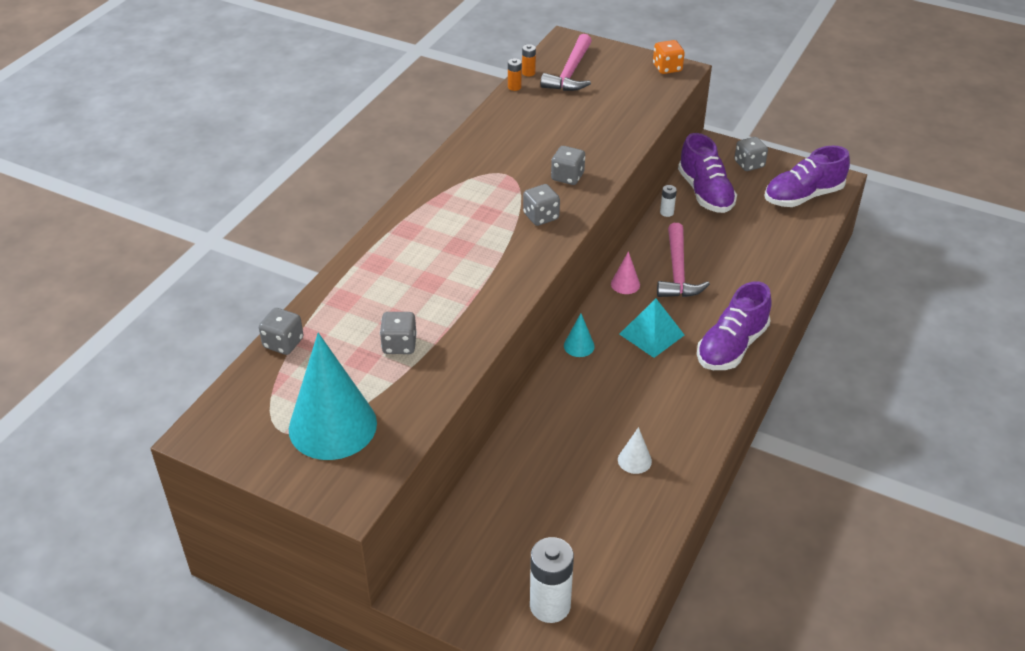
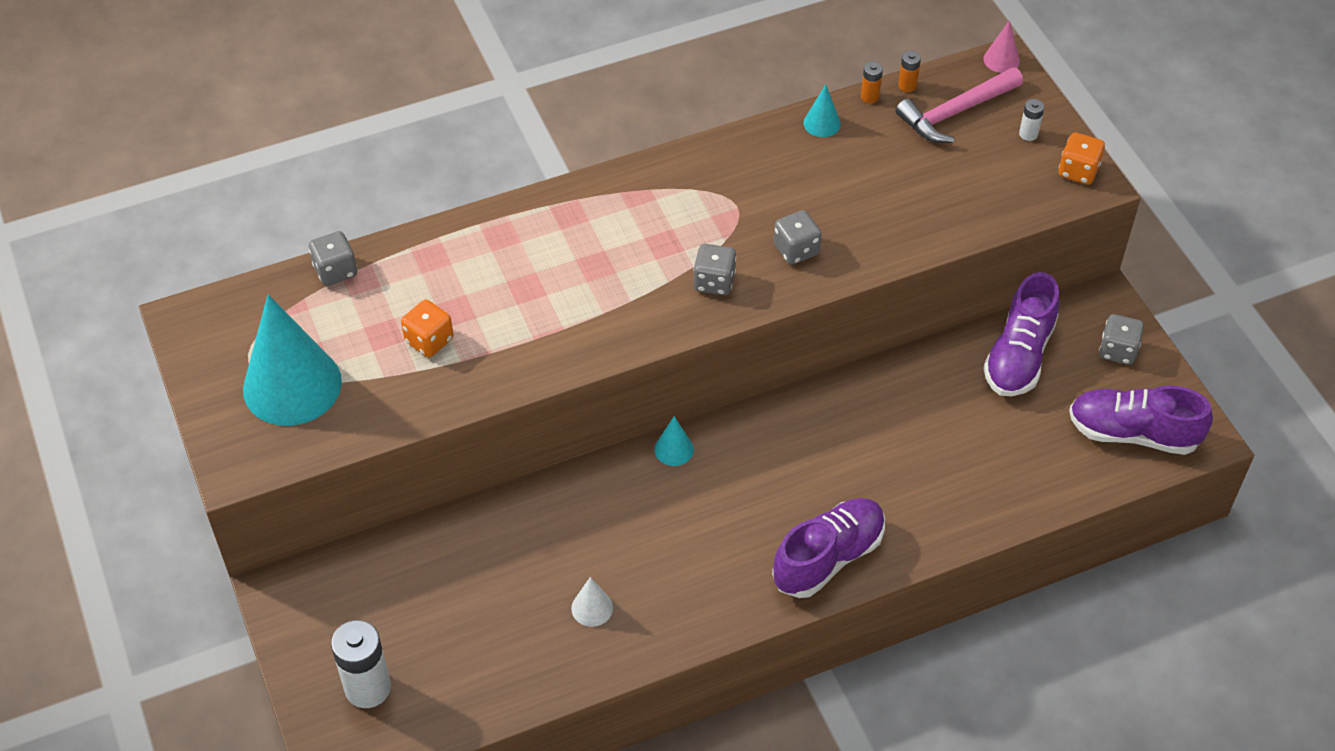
camera: 40 degrees right, 10 degrees up
grey dice [380,312,417,354] -> orange dice [401,300,453,357]
pink cone [611,251,640,294] -> pink cone moved to [983,20,1020,73]
turquoise pyramid [619,299,684,358] -> none
pink hammer [657,223,710,297] -> none
white battery [660,185,677,217] -> white battery moved to [1019,99,1044,141]
purple shoe [697,281,772,370] -> purple shoe turned 150 degrees clockwise [772,498,885,598]
none -> turquoise cone [803,84,841,137]

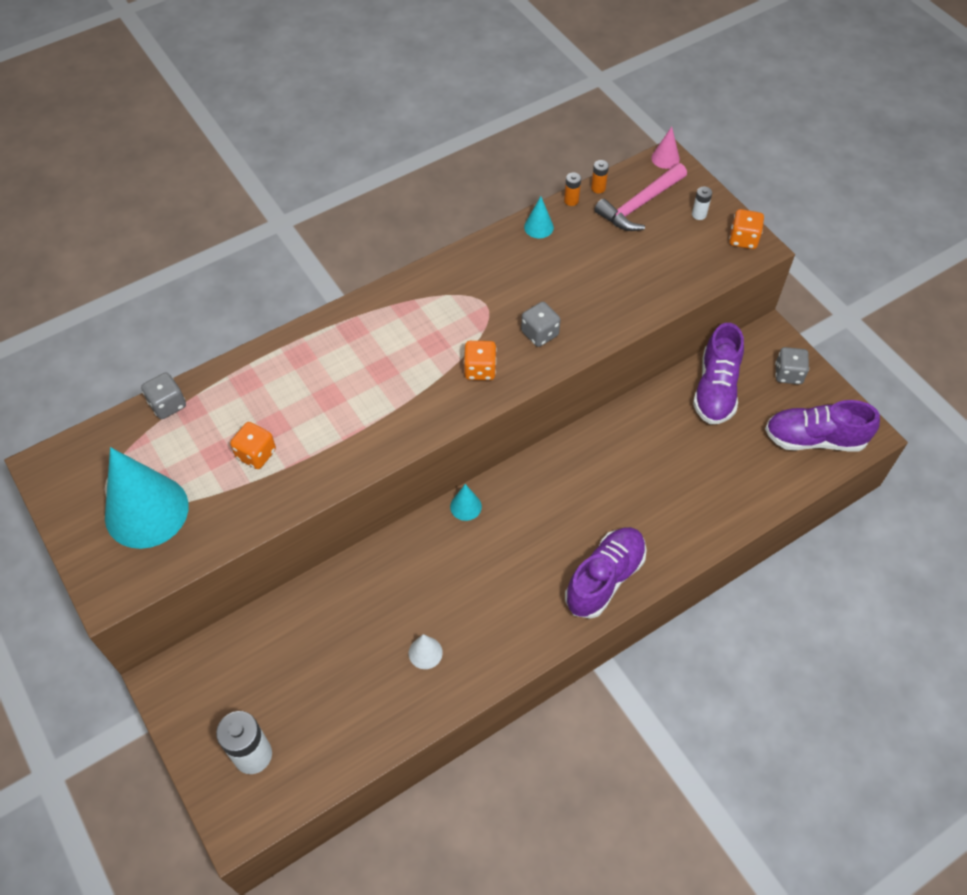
camera: 10 degrees left, 5 degrees up
grey dice [693,244,737,295] -> orange dice [464,341,497,380]

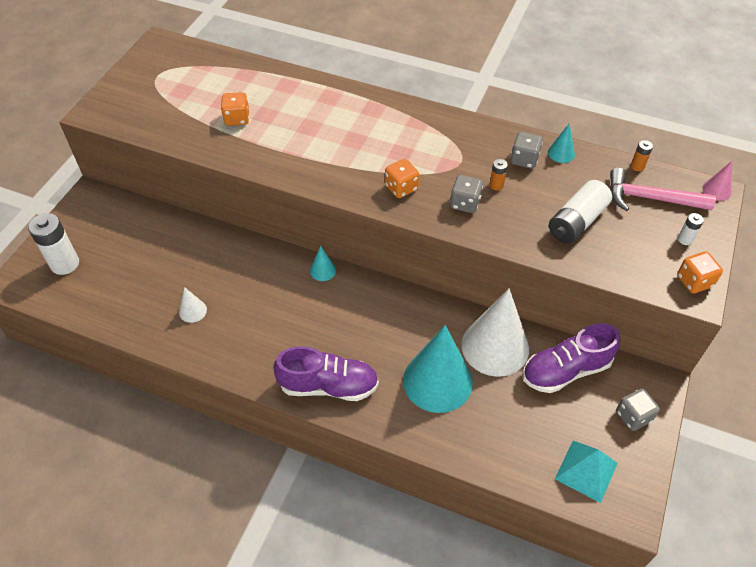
camera: 55 degrees right, 5 degrees down
turquoise cone [105,447,189,549] -> turquoise cone moved to [403,325,473,413]
grey dice [141,372,186,419] -> grey dice moved to [511,132,543,169]
orange battery [564,172,581,206] -> orange battery moved to [490,159,508,191]
purple shoe [765,400,880,451] -> turquoise pyramid [555,441,618,503]
none -> white cone [461,288,529,377]
none -> white battery [549,180,612,244]

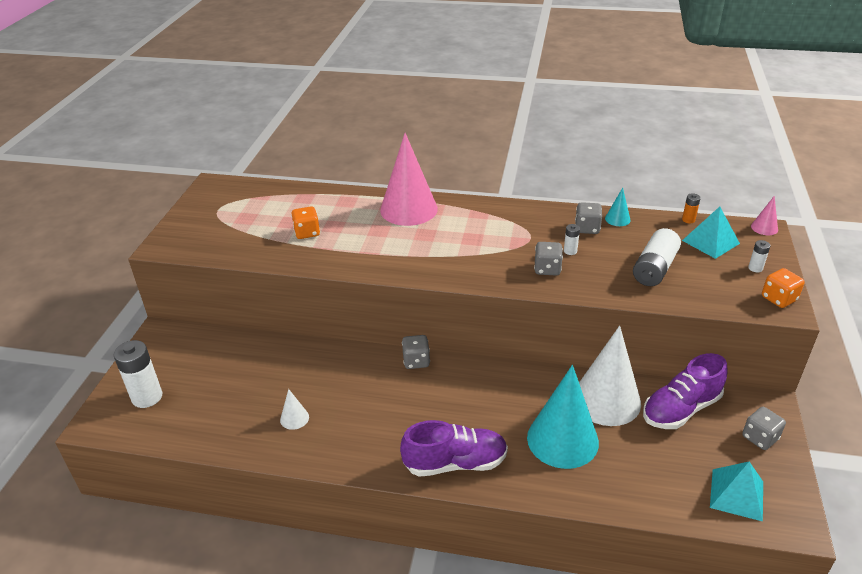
camera: 10 degrees left, 15 degrees down
turquoise cone [310,246,336,281] -> grey dice [402,335,430,369]
orange dice [385,159,419,198] -> none
orange battery [490,159,508,191] -> white battery [564,224,580,255]
pink hammer [610,168,716,211] -> turquoise pyramid [682,207,740,259]
none -> pink cone [380,133,438,226]

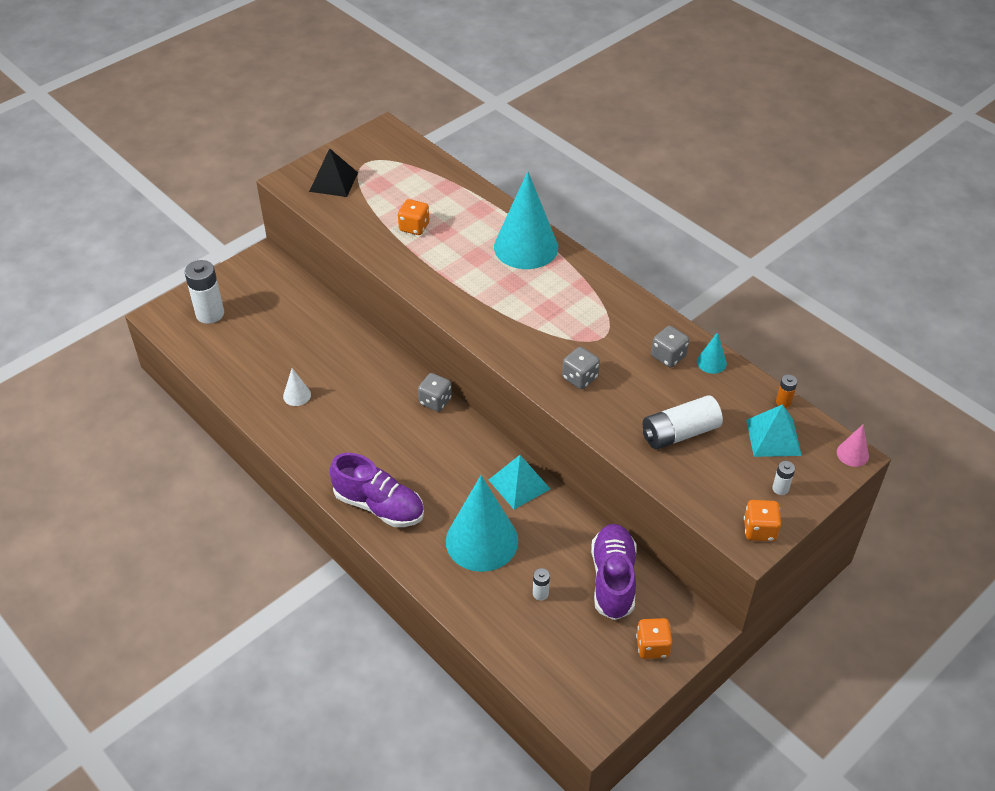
camera: 35 degrees right, 10 degrees up
pink cone [380,133,438,226] -> turquoise cone [494,171,558,269]
white battery [564,224,580,255] -> white battery moved to [533,568,550,601]
white cone [579,326,641,426] -> none
purple shoe [643,353,728,429] -> purple shoe turned 90 degrees clockwise [591,524,637,620]
turquoise pyramid [710,461,763,522] -> turquoise pyramid moved to [489,455,550,509]
grey dice [742,407,786,450] -> orange dice [636,618,672,659]
none -> black pyramid [309,148,358,197]

